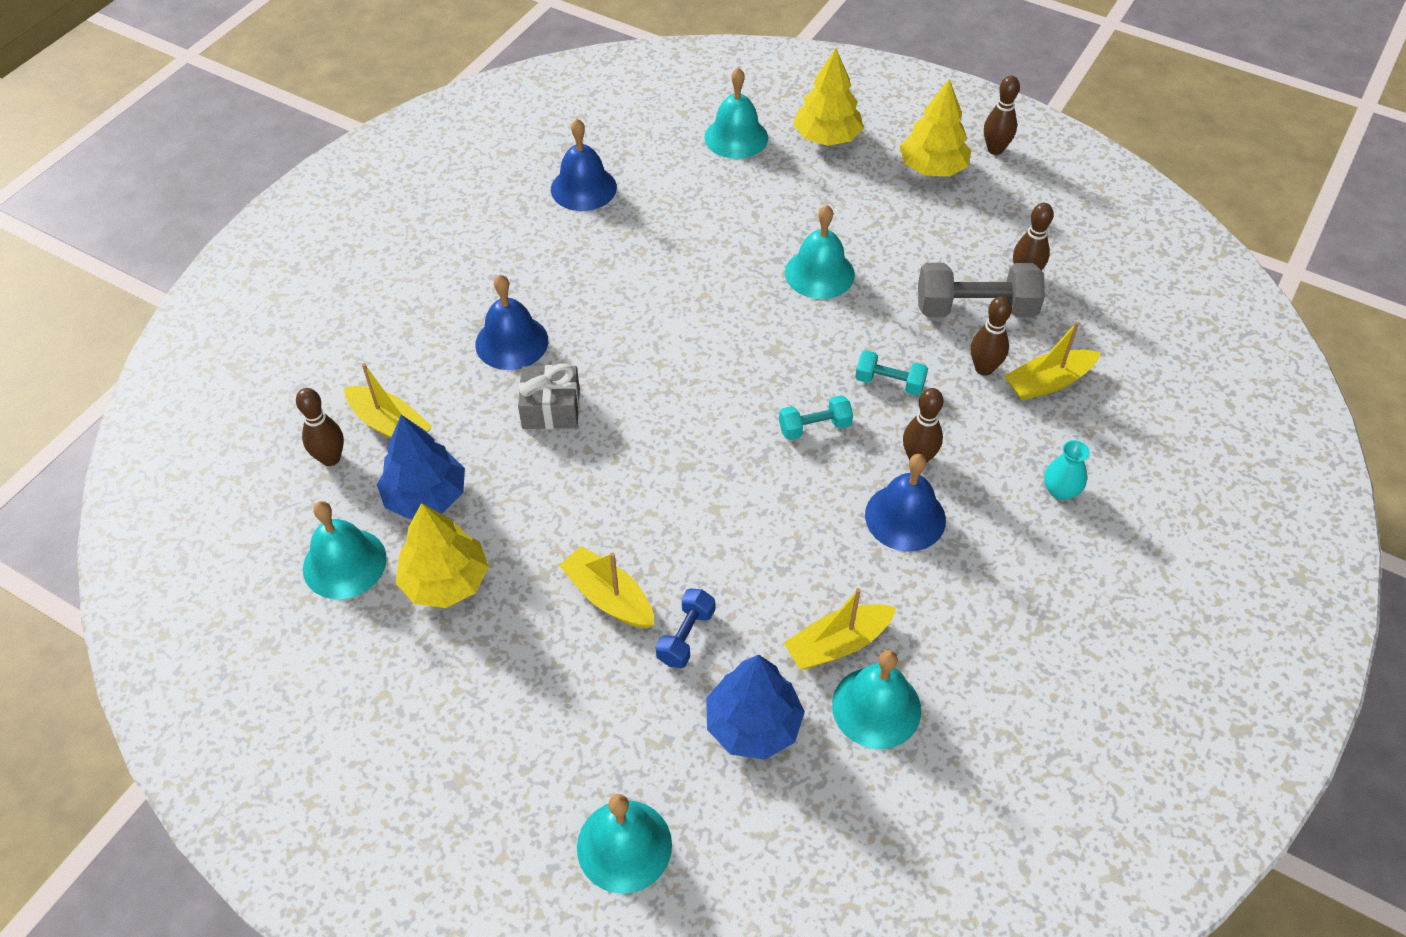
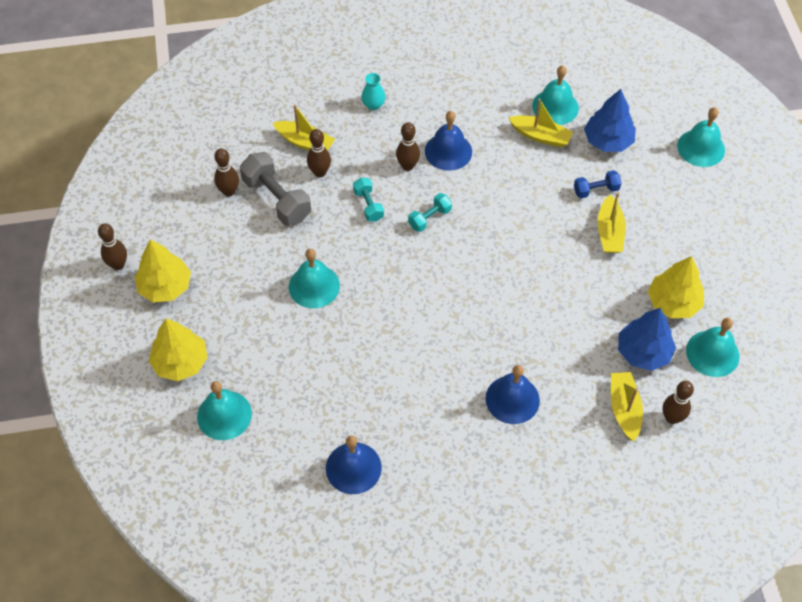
camera: 130 degrees left, 5 degrees up
grey gift [518,363,580,429] -> none
turquoise dumbbell [779,395,853,440] -> turquoise dumbbell turned 75 degrees counterclockwise [408,193,452,232]

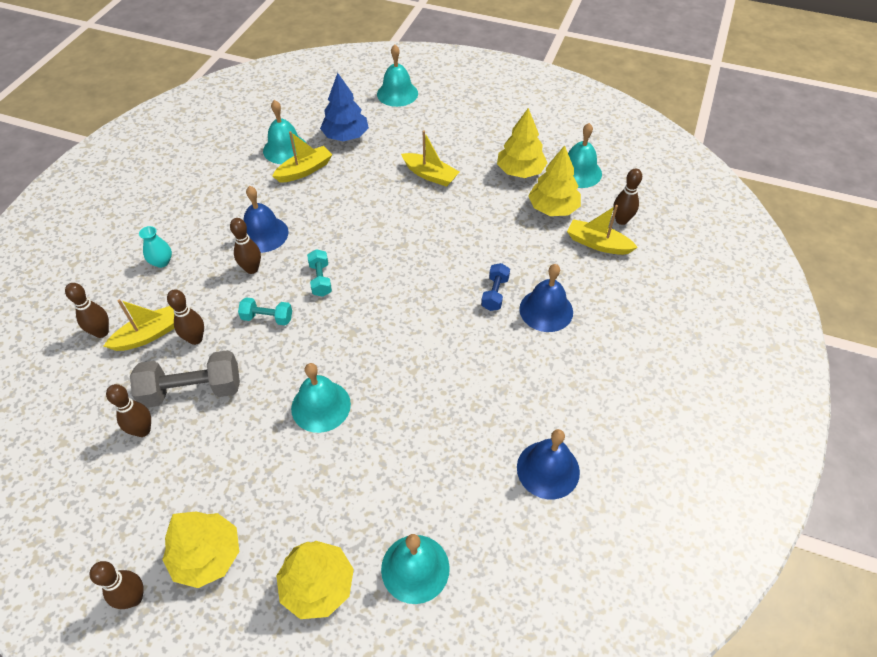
camera: 60 degrees left, 5 degrees down
blue dumbbell [574,170,622,198] -> blue dumbbell moved to [481,263,510,311]
blue tree [618,308,676,371] -> yellow tree [528,145,581,216]
none -> brown bowling pin [65,283,109,338]

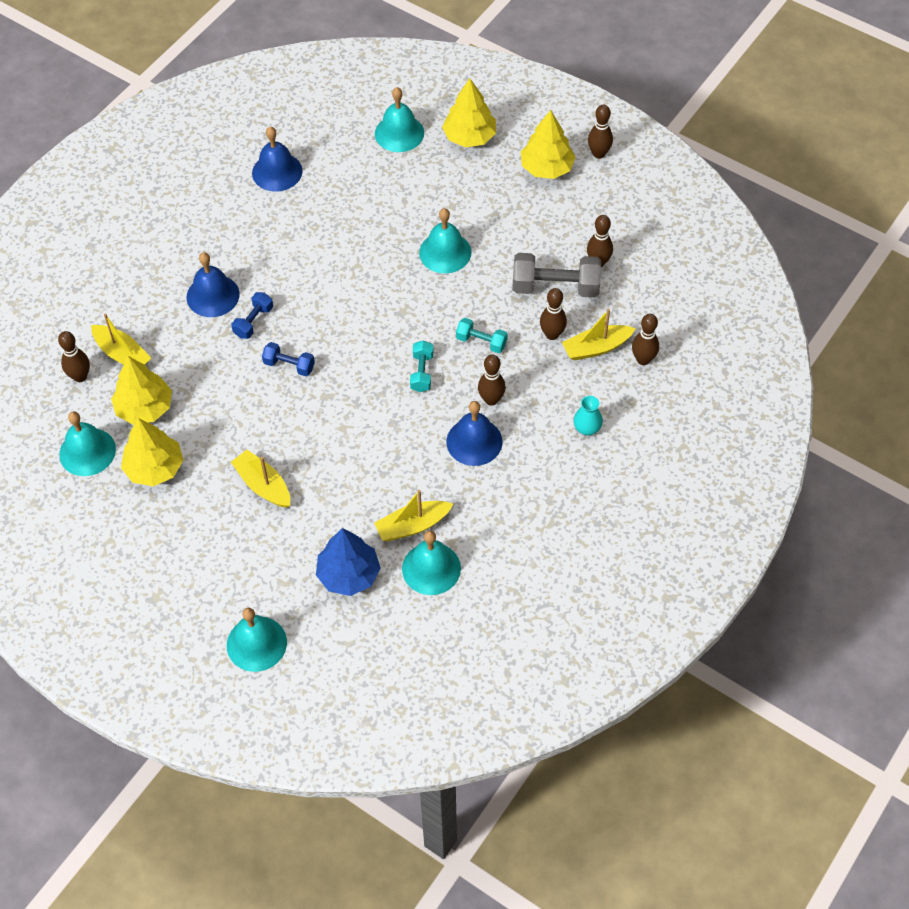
camera: 165 degrees left, 5 degrees up
none -> blue dumbbell [262,342,315,376]

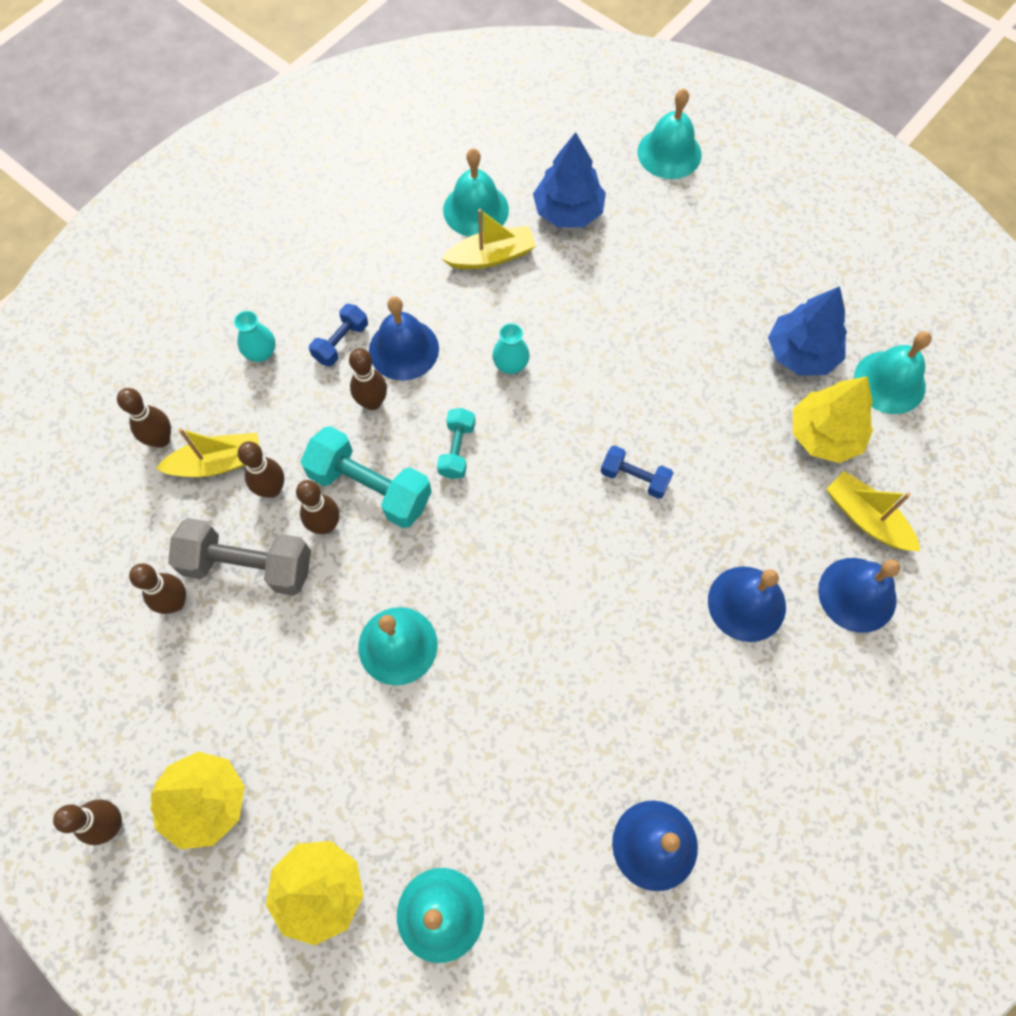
camera: 175 degrees left, 10 degrees up
brown bowling pin [58,331,90,382] -> brown bowling pin moved to [296,480,339,534]
yellow tree [121,418,183,486] -> blue tree [768,286,847,376]
yellow boat [231,450,290,508] -> none
blue dumbbell [232,292,273,339] -> blue dumbbell moved to [309,304,368,366]
turquoise dumbbell [456,318,508,353] -> turquoise dumbbell [300,426,432,528], size x1.81
none -> turquoise vase [492,323,530,374]
none -> blue bell [818,558,900,633]

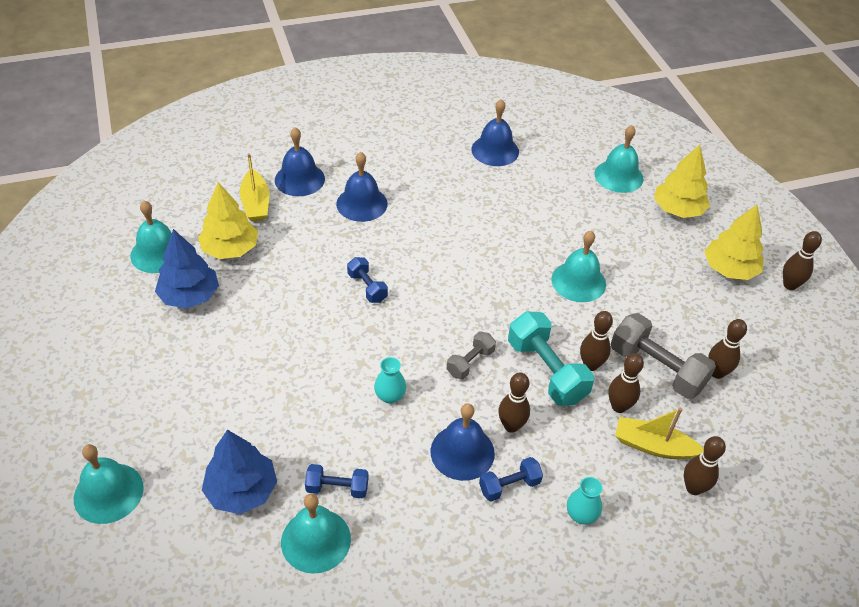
camera: 150 degrees left, 20 degrees down
turquoise dumbbell [437,408,475,479] -> grey dumbbell [447,332,496,379]
yellow boat [441,209,536,269] -> blue dumbbell [305,464,368,499]

